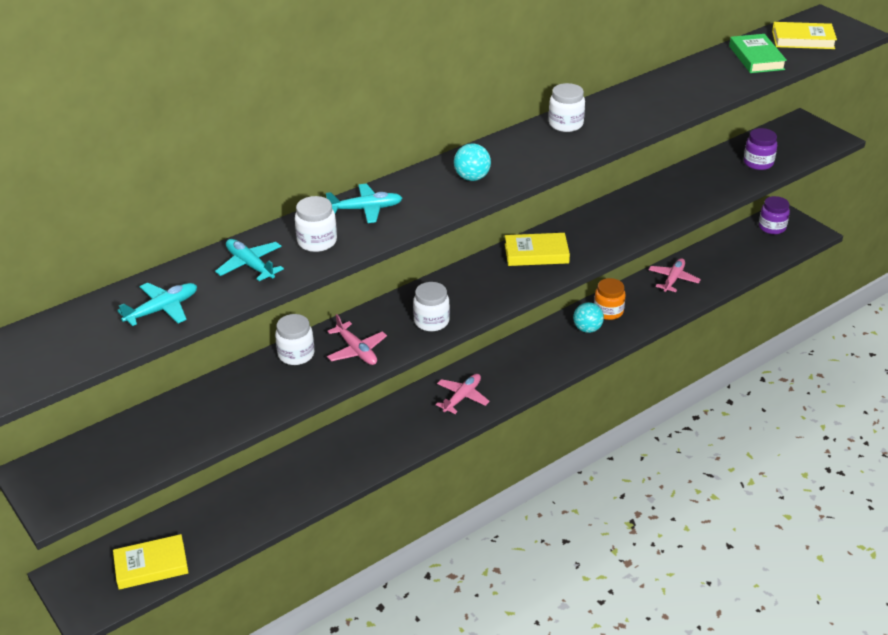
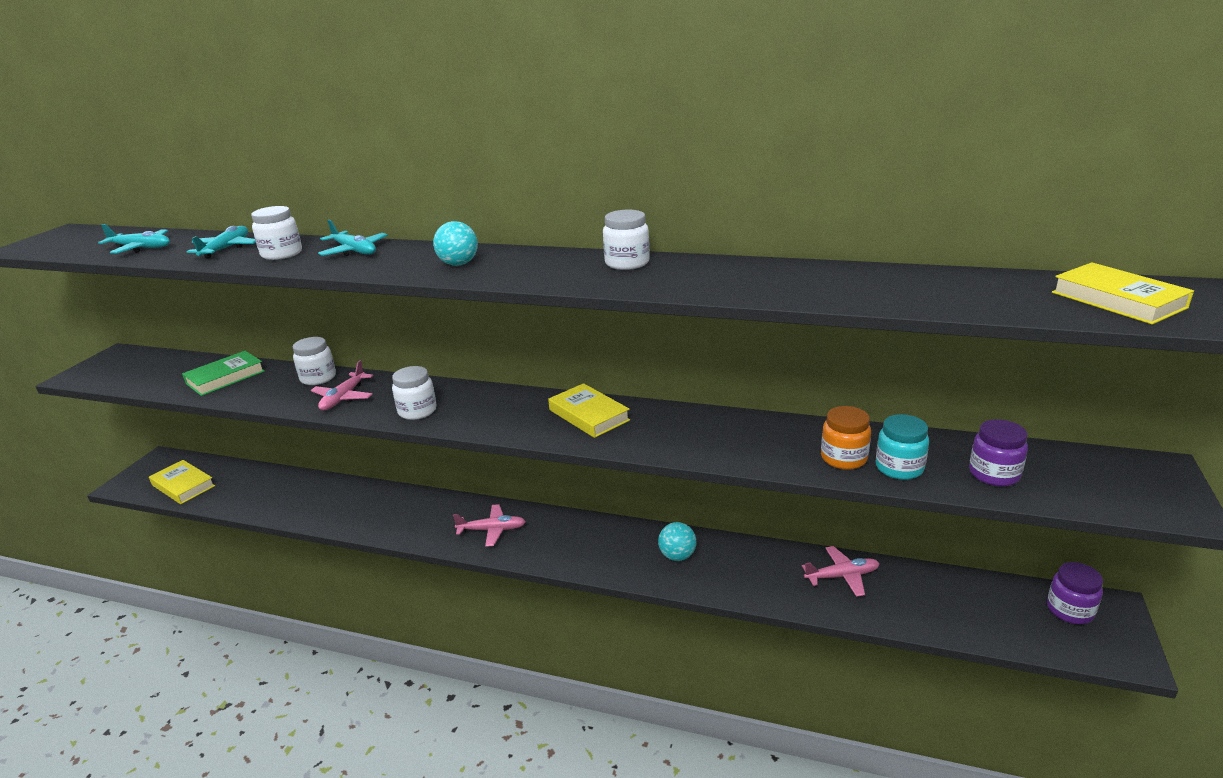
camera: 55 degrees right, 10 degrees down
orange jar [594,278,625,320] -> orange jar moved to [821,406,871,470]
green book [729,34,787,73] -> green book moved to [182,351,265,396]
none -> turquoise jar [876,414,929,480]

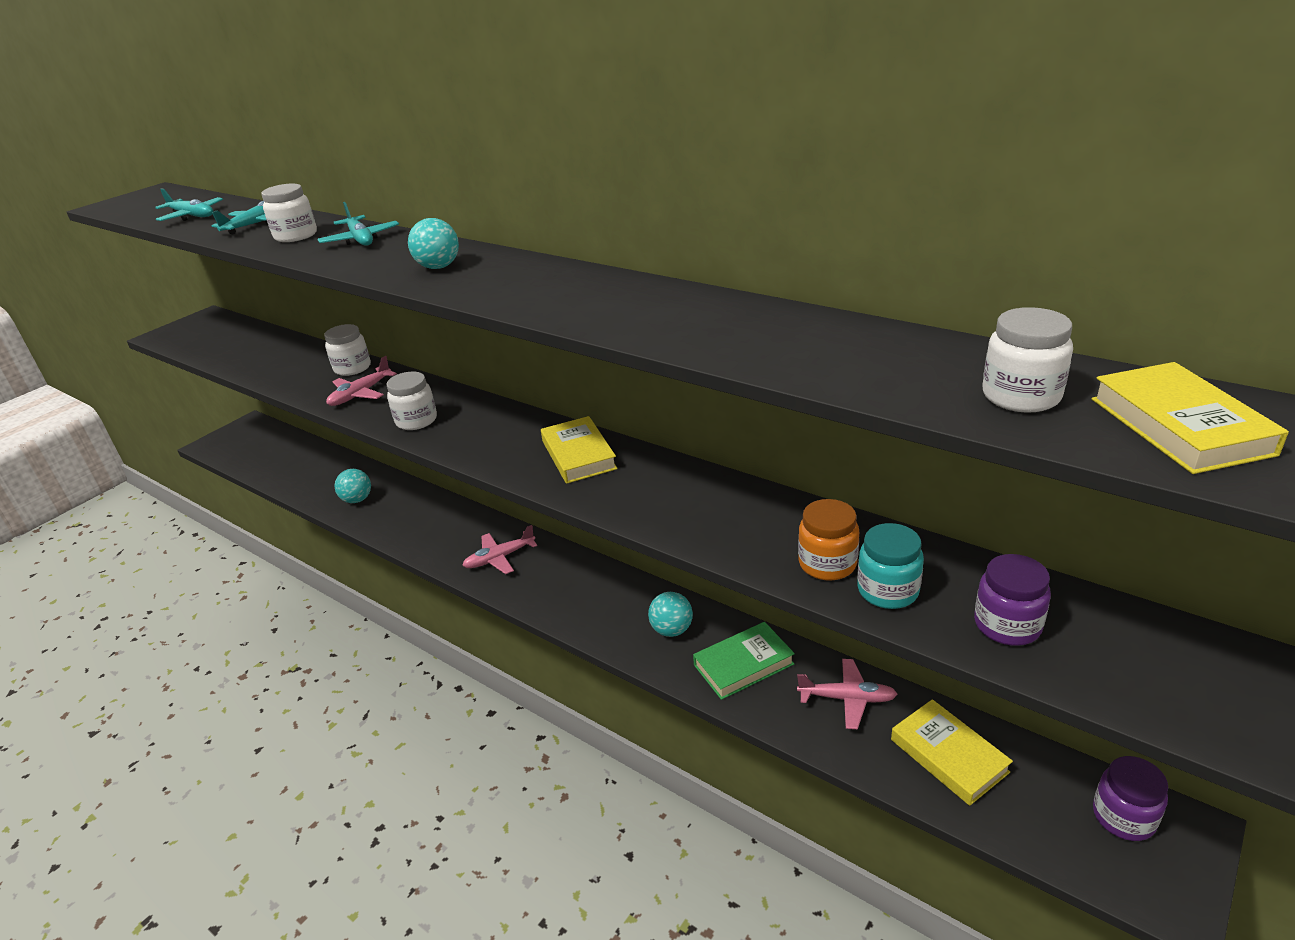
camera: 20 degrees right, 5 degrees up
yellow book [149,460,215,504] -> yellow book moved to [891,699,1013,806]
green book [182,351,265,396] -> green book moved to [693,622,795,700]
pink plane [453,504,526,547] -> pink plane turned 135 degrees clockwise [462,525,537,574]
white jar [603,210,650,270] -> white jar moved to [983,307,1073,413]
none -> turquoise ball [334,469,371,503]

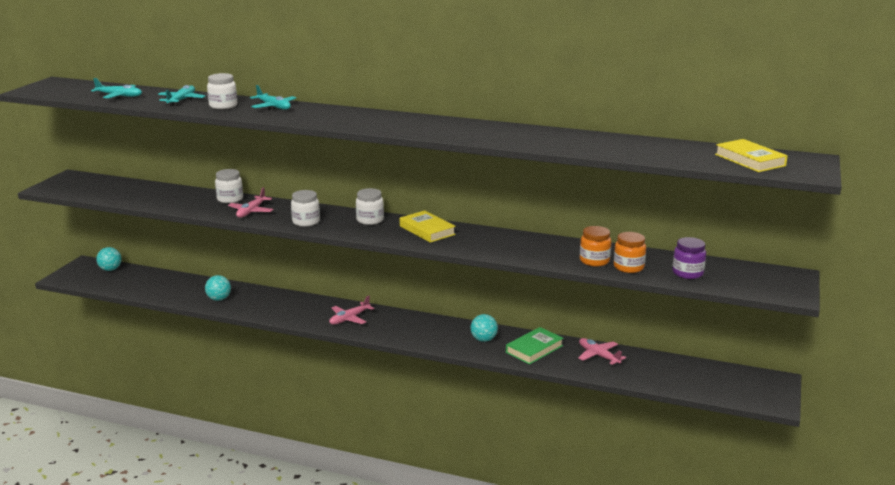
camera: 20 degrees left, 10 degrees down
turquoise ball [408,218,459,269] -> turquoise ball moved to [96,247,121,271]
pink plane [797,659,897,729] -> pink plane turned 120 degrees counterclockwise [578,338,626,365]
turquoise jar [857,523,924,609] -> orange jar [614,232,646,273]
yellow book [891,699,1013,806] -> none
white jar [983,307,1073,413] -> white jar moved to [356,188,384,225]
purple jar [1093,756,1168,841] -> none

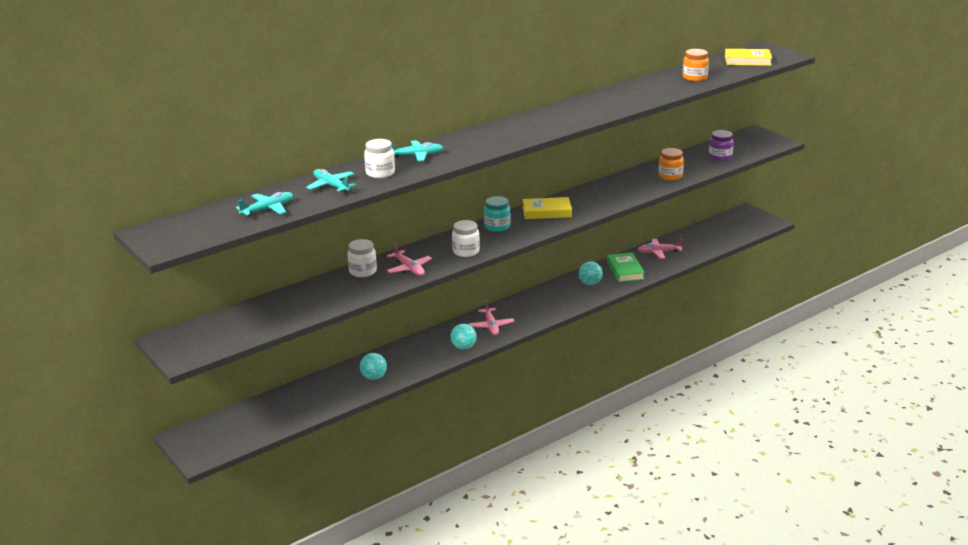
camera: 55 degrees left, 5 degrees up
turquoise ball [96,247,121,271] -> turquoise ball moved to [450,324,477,350]
white jar [356,188,384,225] -> turquoise jar [484,196,511,232]
orange jar [614,232,646,273] -> orange jar moved to [683,49,709,81]

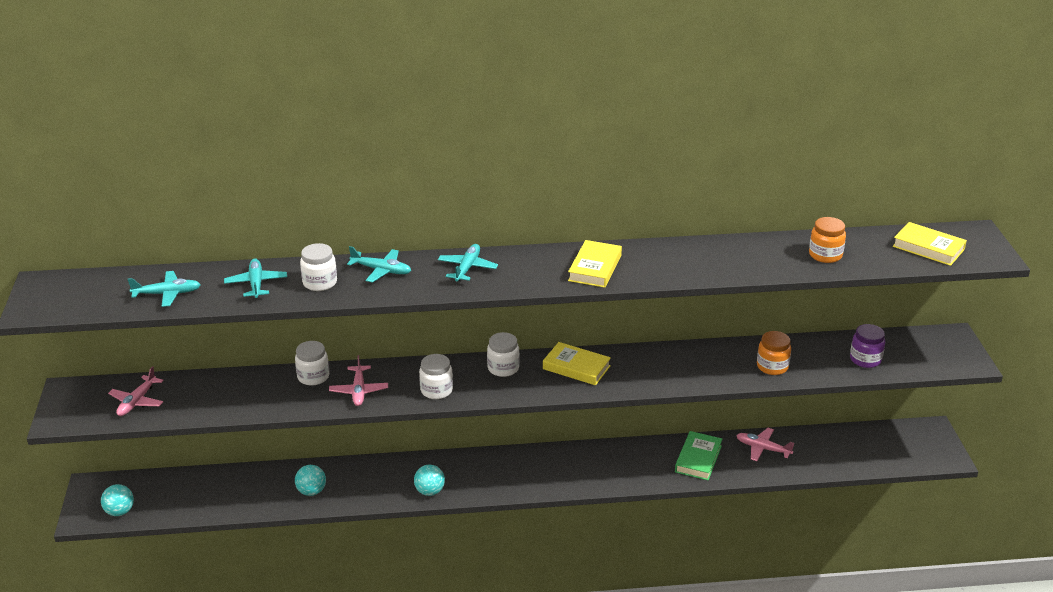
camera: 30 degrees right, 5 degrees up
pink plane [469,300,514,335] -> pink plane moved to [108,366,164,416]
turquoise jar [484,196,511,232] -> white jar [487,332,520,377]
turquoise ball [579,261,603,285] -> turquoise ball moved to [101,484,134,516]
none -> turquoise plane [438,244,498,281]
none -> yellow book [568,240,622,288]

